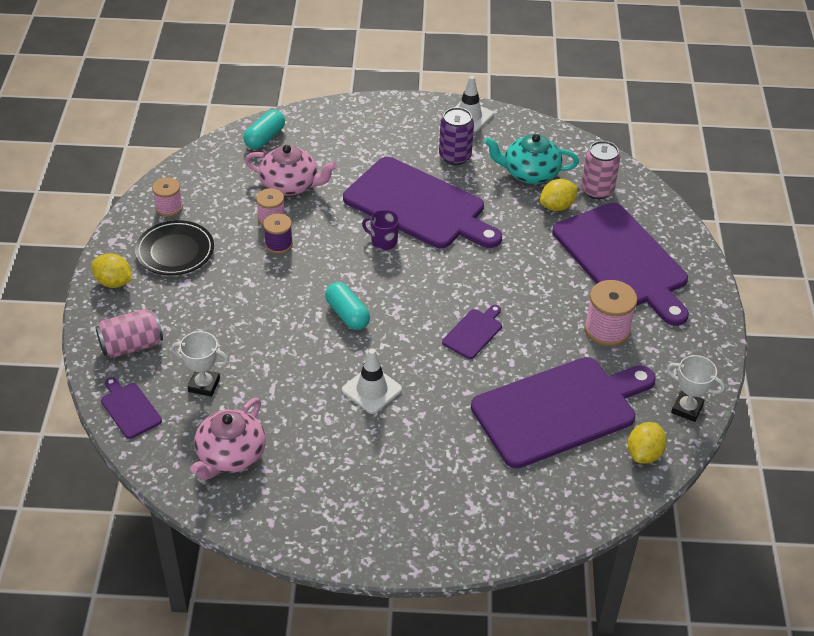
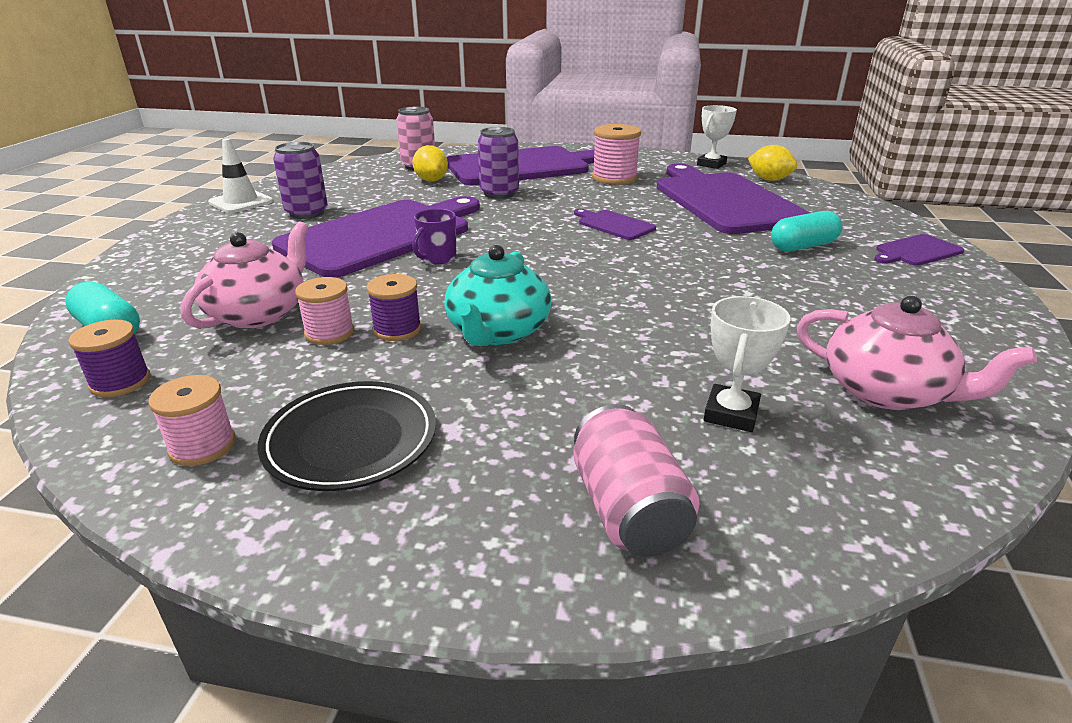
camera: 80 degrees left, 15 degrees down
yellow lemon [91,253,133,288] -> none
purple cutting board [101,377,162,439] -> purple cutting board moved to [874,234,964,266]
turquoise capsule [325,282,370,330] -> turquoise capsule moved to [771,211,842,252]
white traffic cone [342,348,402,414] -> none
turquoise teapot [484,134,579,184] -> turquoise teapot moved to [444,245,552,346]
none -> purple spool [68,320,150,397]
none -> purple can [478,127,519,199]

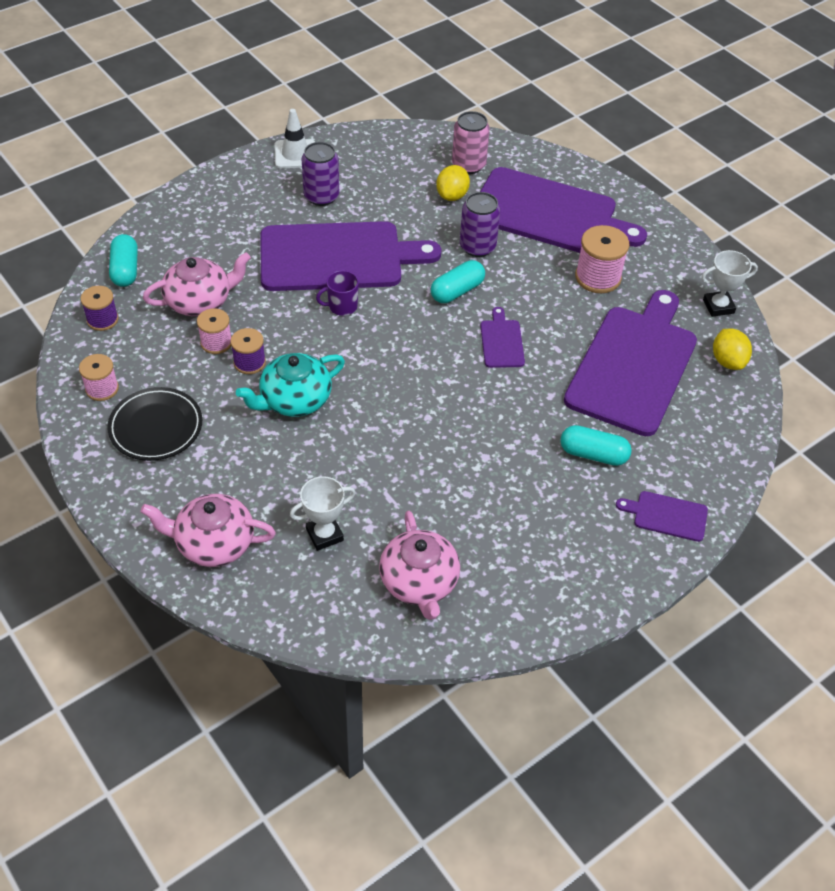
camera: 40 degrees right, 20 degrees up
pink can [573,404,700,557] -> pink teapot [140,494,276,567]
none -> turquoise capsule [431,260,485,303]

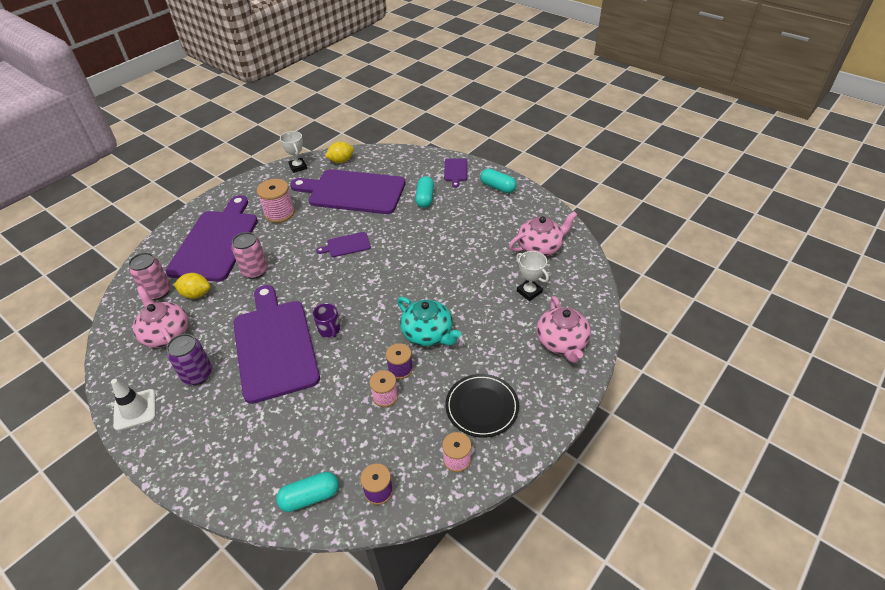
camera: 100 degrees left, 5 degrees down
pink teapot [143,252,251,316] -> pink teapot moved to [133,286,188,348]
turquoise capsule [431,260,485,303] -> turquoise capsule moved to [480,169,517,193]
purple can [460,192,500,257] -> pink can [231,232,268,279]

